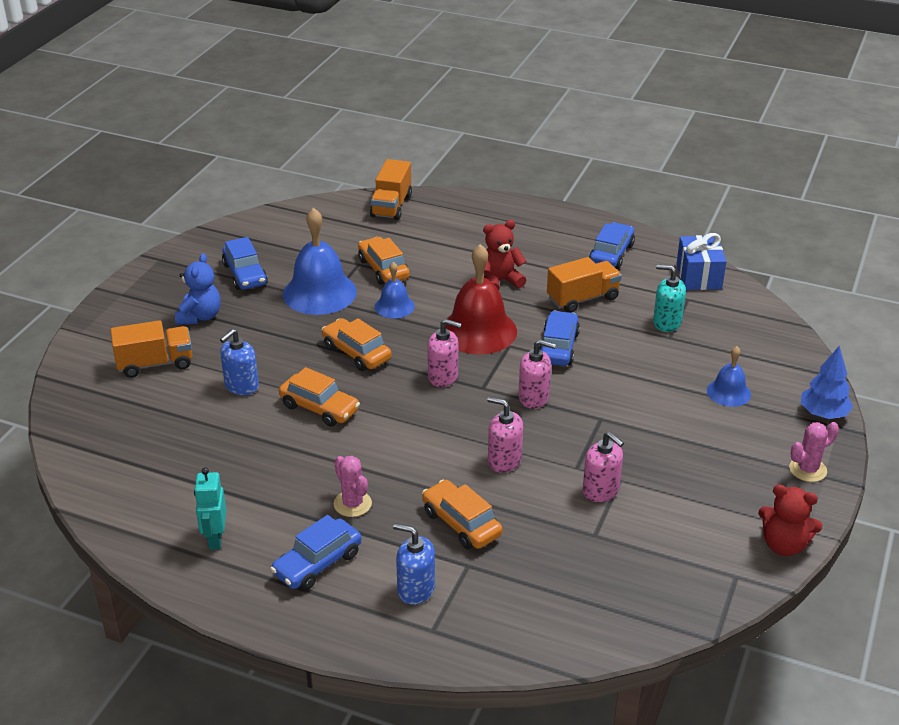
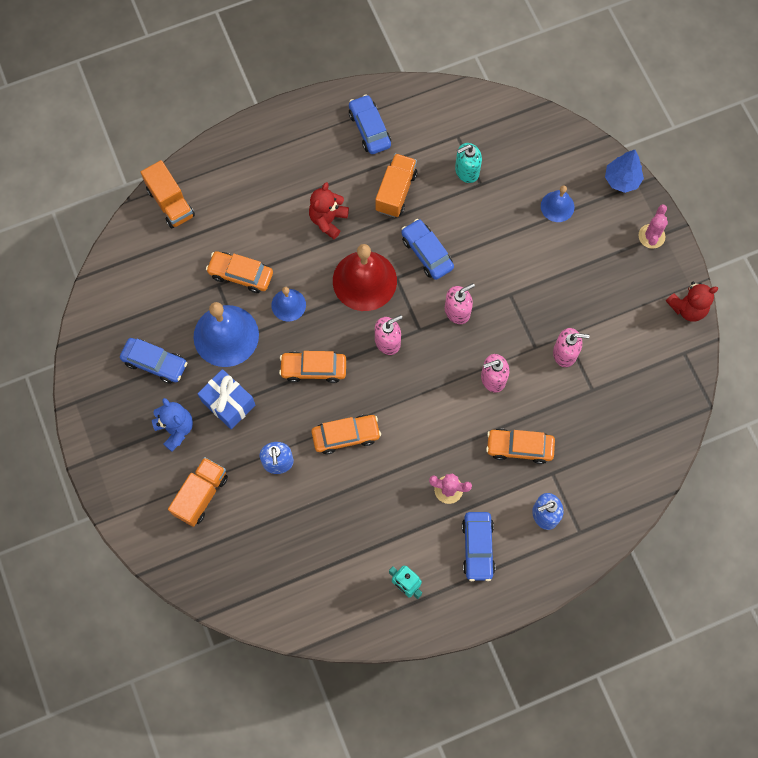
camera: 45 degrees left, 35 degrees up
blue gift [677,233,727,290] -> blue gift moved to [198,369,255,429]

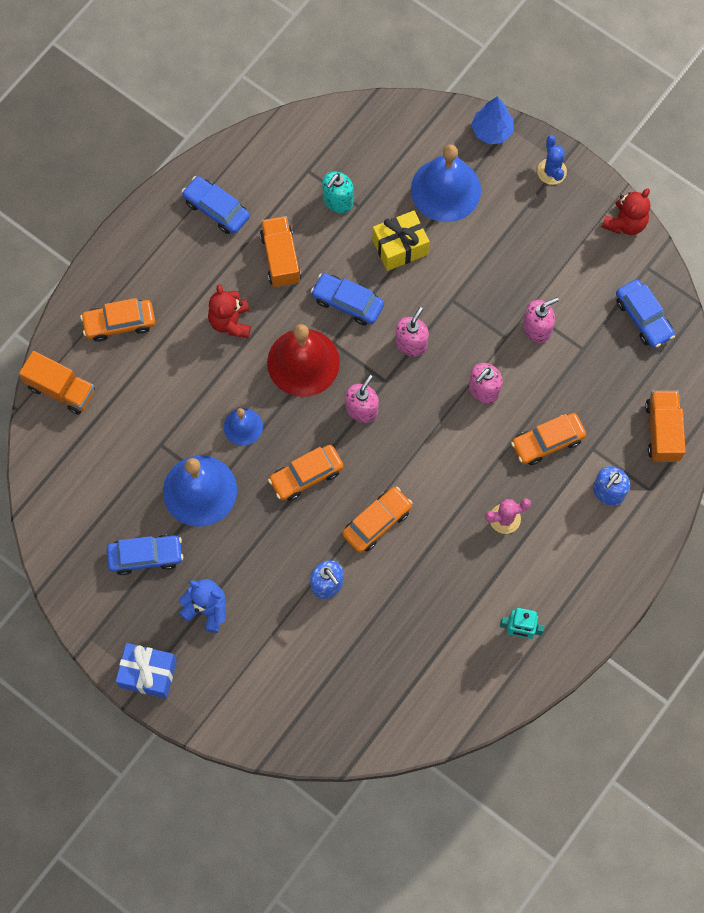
camera: 30 degrees left, 0 degrees up
orange truck [168,457,228,527] -> orange truck moved to [645,390,686,462]
blue gift [198,369,255,429] -> blue gift moved to [116,643,177,698]
orange car [206,251,273,293] -> orange car moved to [80,298,155,342]
blue car [462,512,495,581] -> blue car moved to [616,279,675,348]
blue bell [541,185,575,222] -> blue bell [411,144,481,222], size x1.87
pink cactus [638,204,668,249] -> blue cactus [537,135,567,185]
none -> yellow gift [372,210,429,271]

